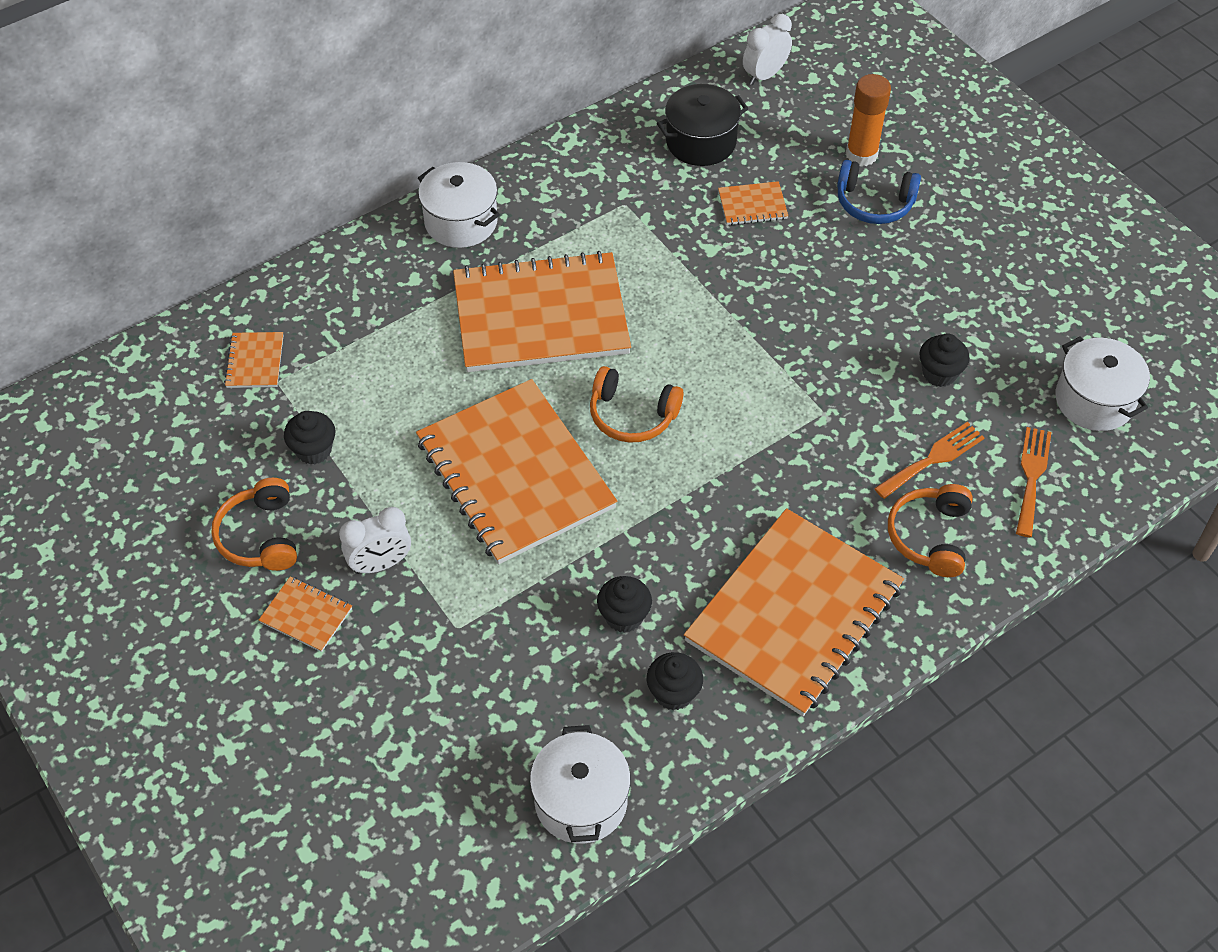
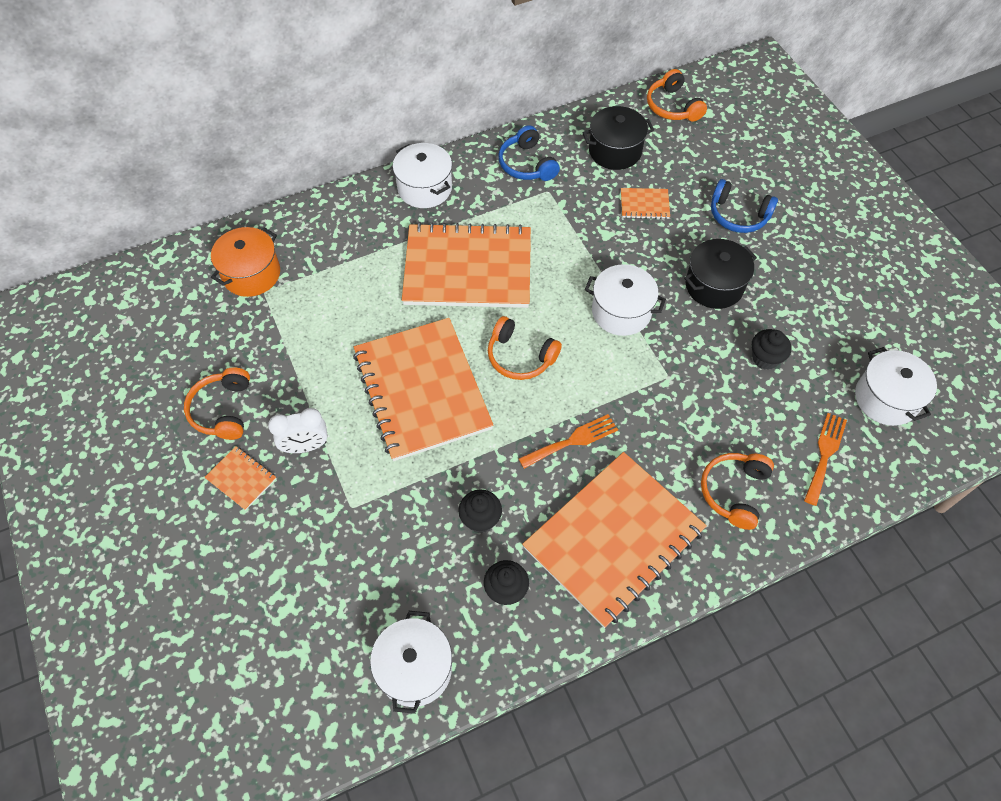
camera: 10 degrees right, 5 degrees up
orange notebook [224,332,284,388] -> orange pot [211,227,280,297]
black cupcake [284,411,335,465] -> none
white clock [743,14,792,85] -> orange headphones [647,69,707,122]
orange glue stick [846,74,891,166] -> none
orange fork [874,421,985,499] -> orange fork moved to [519,414,618,469]
none -> blue headphones [499,125,560,181]
none -> white pot [585,264,666,336]
none -> black pot [684,239,757,309]

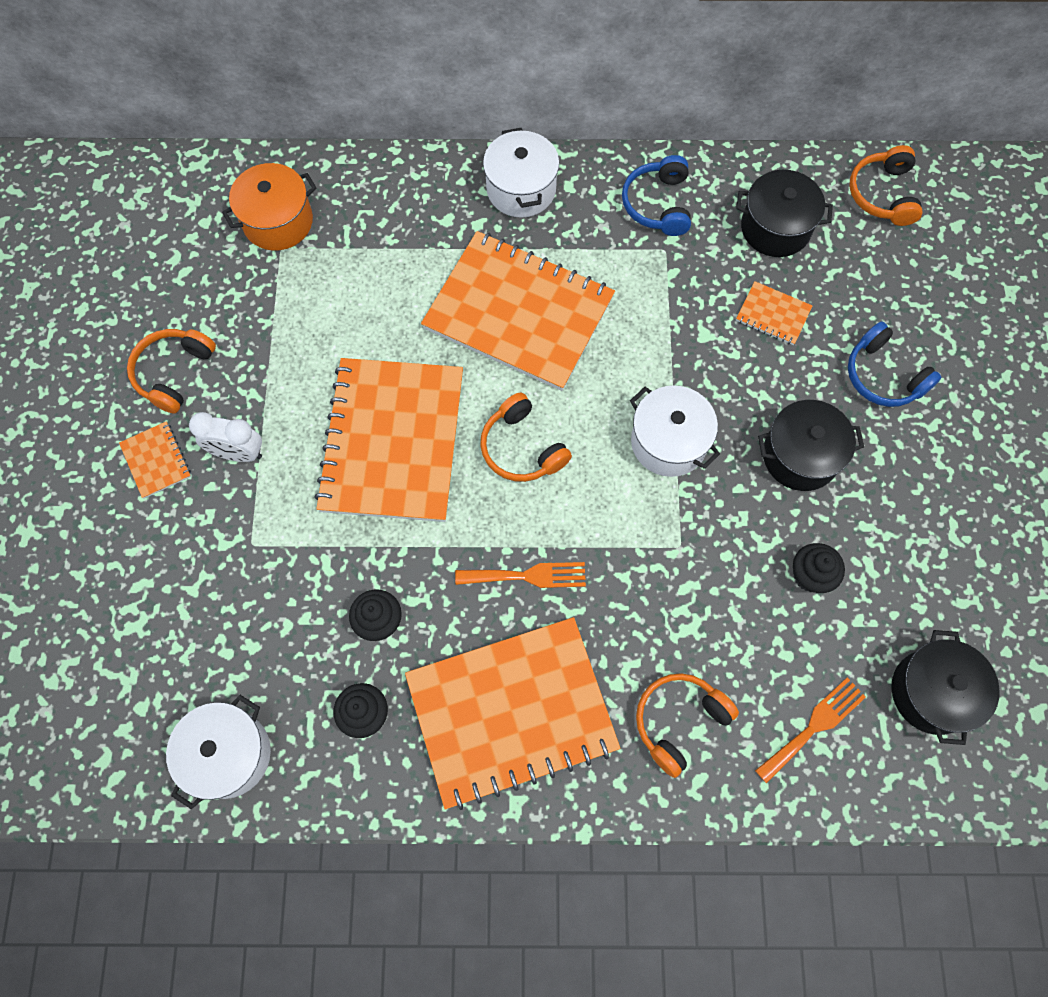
camera: 25 degrees right, 10 degrees up
white pot [855,347,937,426] -> black pot [891,630,1000,745]

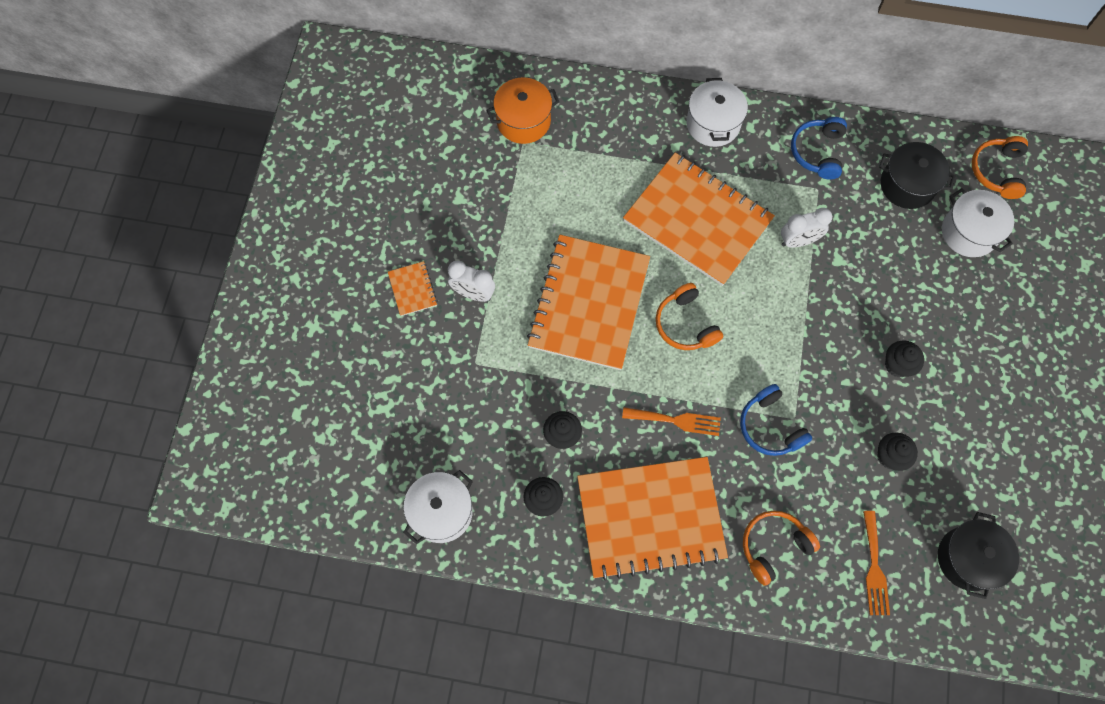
camera: 10 degrees right, 0 degrees up
orange headphones [127,329,216,414] -> none
white pot [630,385,720,477] -> white pot moved to [942,188,1014,257]
orange notebook [736,281,813,345] -> none
orange fork [755,677,866,784] -> orange fork turned 120 degrees clockwise [863,511,890,615]
black pot [758,400,864,491] -> black cupcake [885,341,924,377]
blue headphones [848,321,941,407] -> blue headphones moved to [740,384,812,456]
none -> white clock [781,208,832,247]

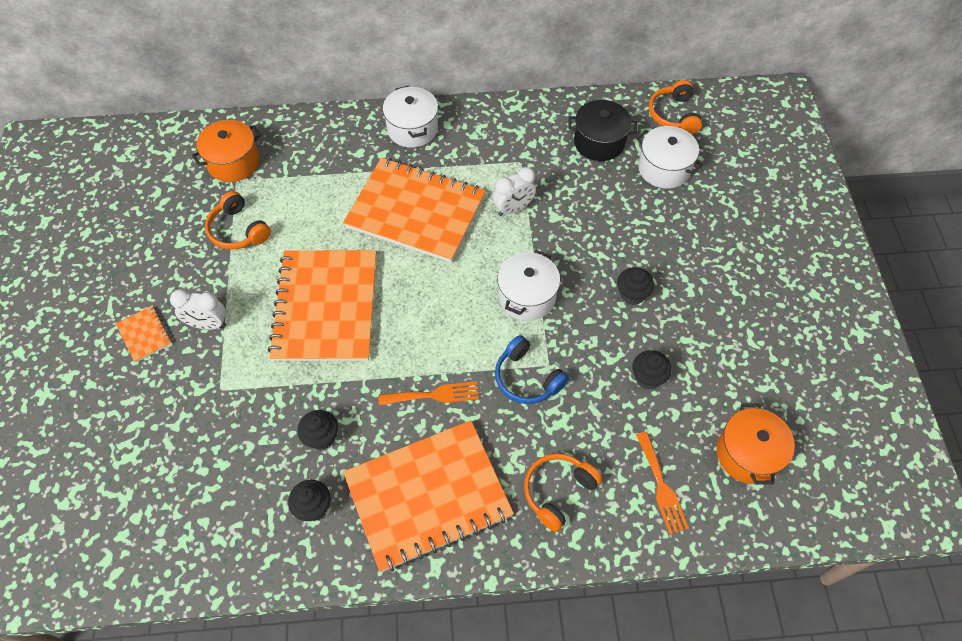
camera: 15 degrees left, 10 degrees down
white pot [403,470,473,544] -> white pot moved to [497,250,560,321]
orange headphones [656,283,723,350] -> orange headphones moved to [205,191,271,250]
blue headphones [791,117,847,180] -> none
black pot [938,512,1019,599] -> orange pot [717,403,795,485]

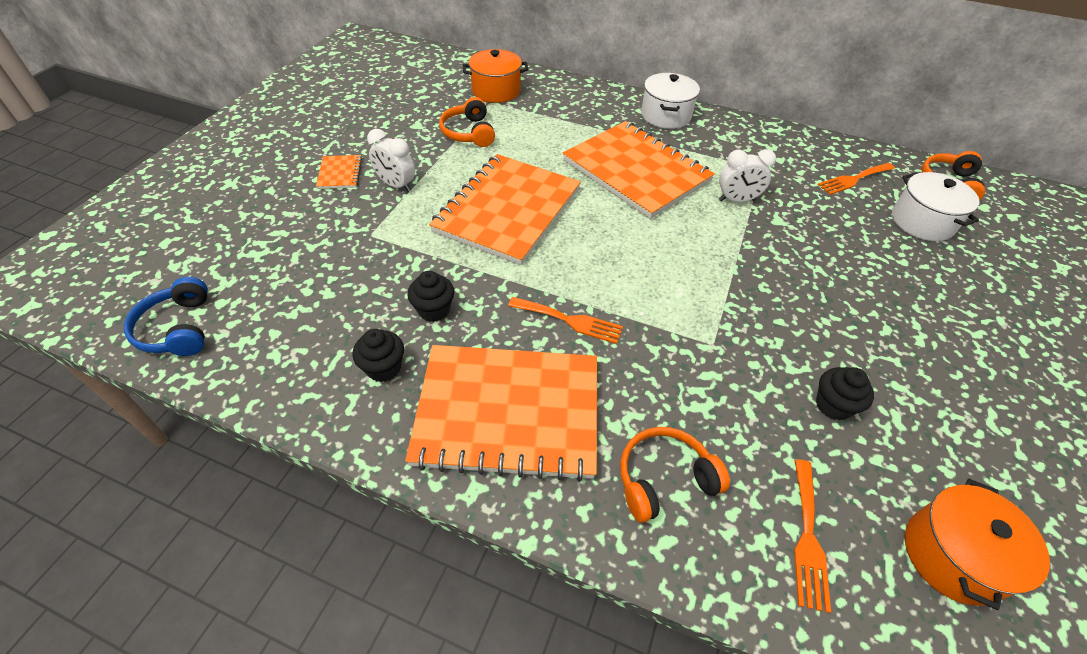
camera: 25 degrees right, 10 degrees down
blue headphones [495,335,569,404] -> blue headphones moved to [124,277,208,356]
white pot [497,250,560,321] -> none
black pot [568,100,637,161] -> orange fork [818,163,895,195]
black cupcake [617,267,654,305] -> none

